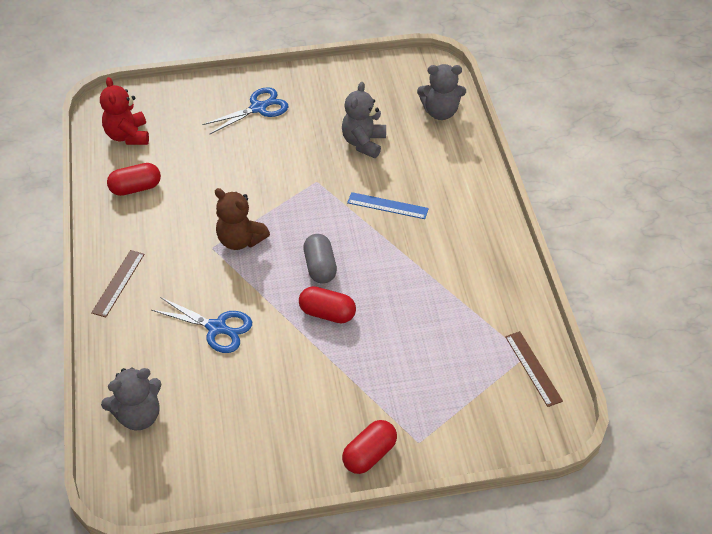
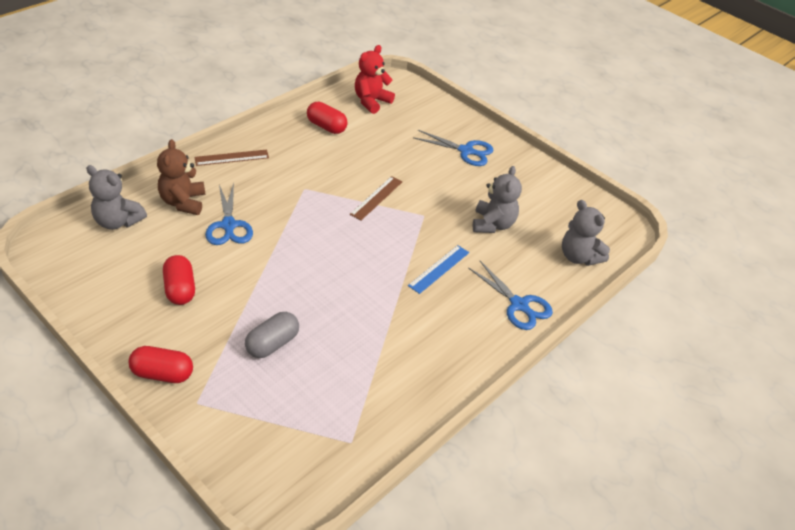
camera: 50 degrees right, 5 degrees down
brown teddy bear [215,188,270,250] -> brown teddy bear moved to [157,139,205,215]
red capsule [299,286,356,323] -> red capsule moved to [163,255,195,305]
grey capsule [303,234,337,284] -> grey capsule moved to [245,312,299,358]
grey teddy bear [342,82,386,158] -> grey teddy bear turned 120 degrees clockwise [473,166,522,233]
blue ruler [347,192,429,219] -> blue ruler turned 60 degrees clockwise [408,245,469,294]
brown ruler [505,331,563,407] -> brown ruler moved to [350,176,402,220]
none -> blue scissors [468,261,553,330]

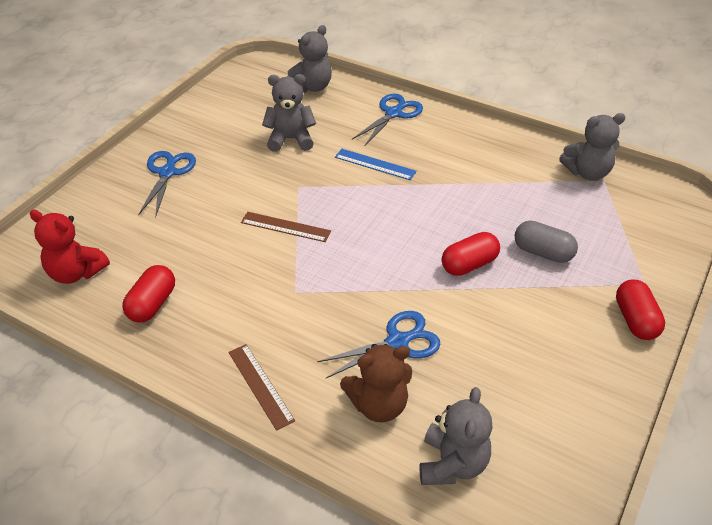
camera: 100 degrees left, 0 degrees up
red capsule [163,255,195,305] -> red capsule moved to [442,232,500,276]
none -> grey teddy bear [559,113,626,181]

